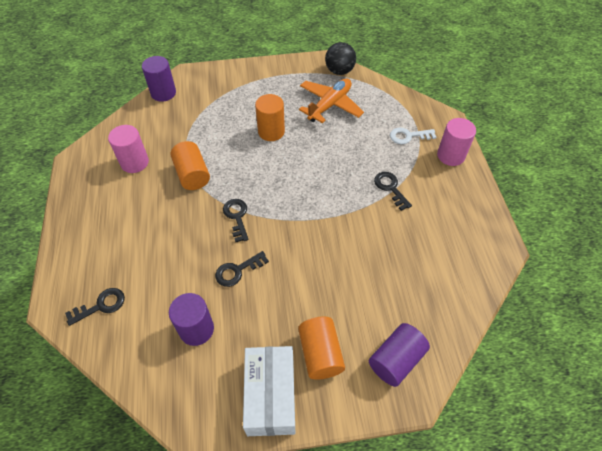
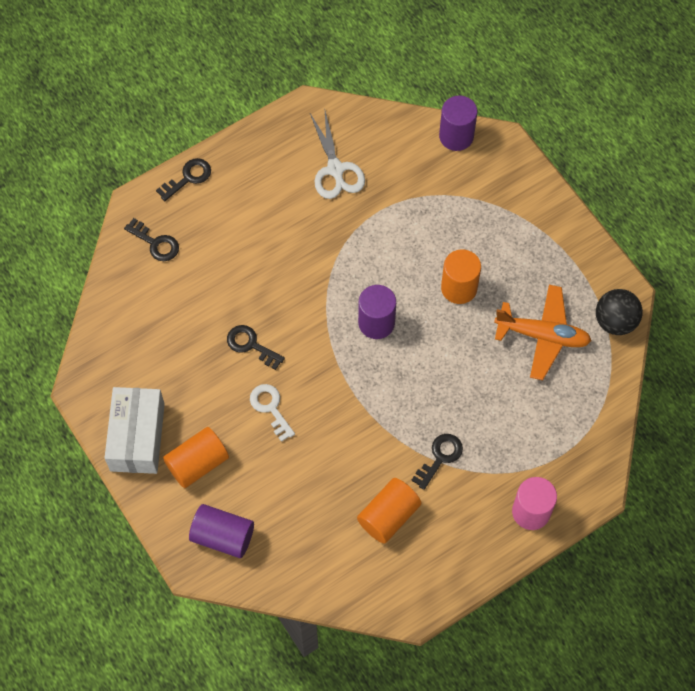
camera: 65 degrees right, 10 degrees up
pink cylinder [108,125,149,173] -> white scissors [310,111,365,199]
purple cylinder [169,293,214,346] -> purple cylinder moved to [358,285,396,339]
orange cylinder [171,141,210,190] -> orange cylinder moved to [357,478,422,544]
black key [223,199,248,242] -> black key moved to [156,158,211,201]
white box [243,346,295,436] -> white box turned 60 degrees counterclockwise [105,387,165,474]
white key [390,127,436,144] -> white key moved to [250,384,295,442]

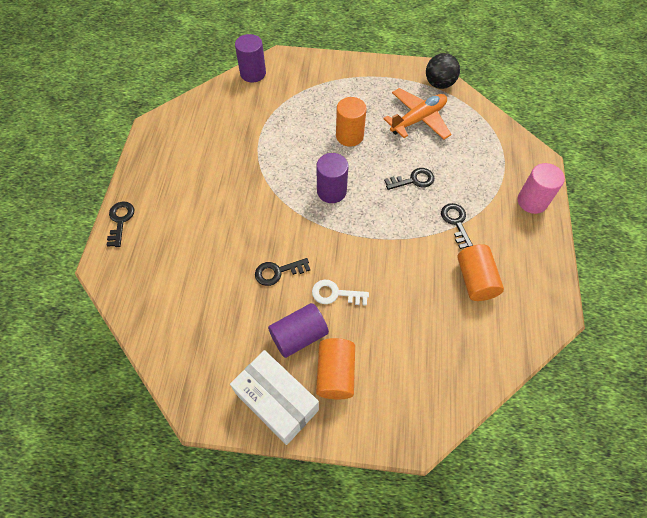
camera: 50 degrees left, 5 degrees down
black key [124,218,179,261] -> black key moved to [384,168,434,190]
purple cylinder [189,504,254,558] -> purple cylinder moved to [268,303,329,358]
white scissors [310,111,365,199] -> none

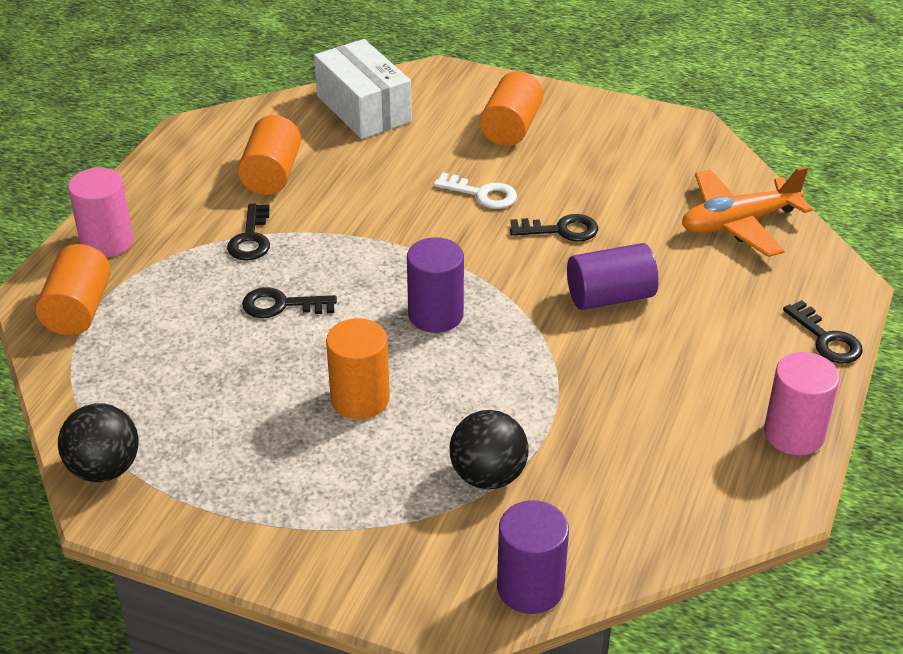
camera: 165 degrees left, 20 degrees down
black key [107,202,134,247] -> black key turned 45 degrees counterclockwise [783,300,863,364]
white box [230,350,319,445] -> white box moved to [314,39,412,139]
purple cylinder [268,303,329,358] -> purple cylinder moved to [567,243,659,310]
orange plane [383,88,452,139] -> orange plane moved to [682,166,813,257]
none -> orange cylinder [35,244,111,336]
none -> black ball [450,410,528,489]
none -> pink cylinder [764,352,840,455]

